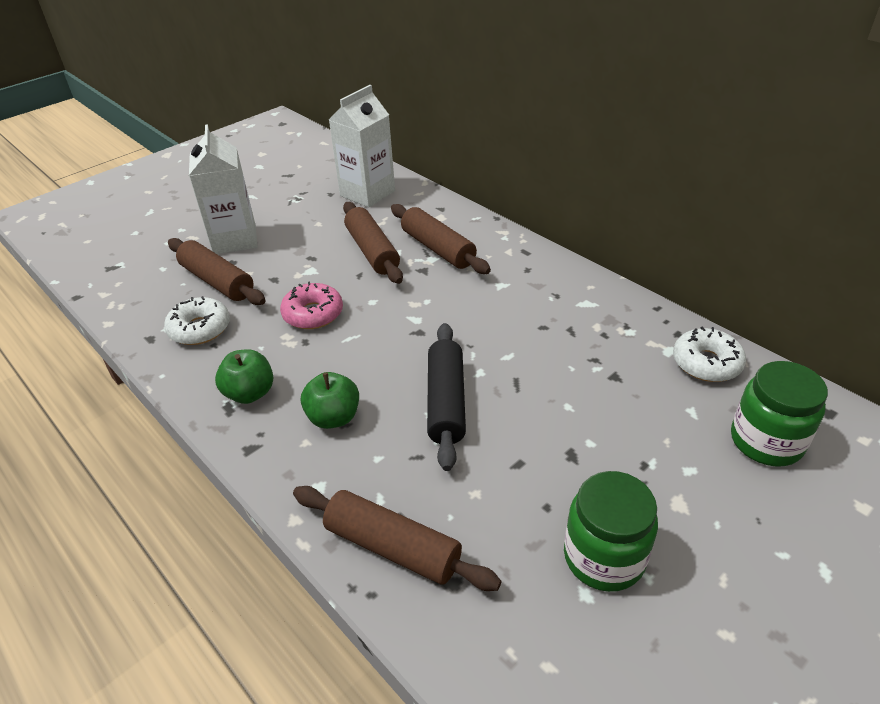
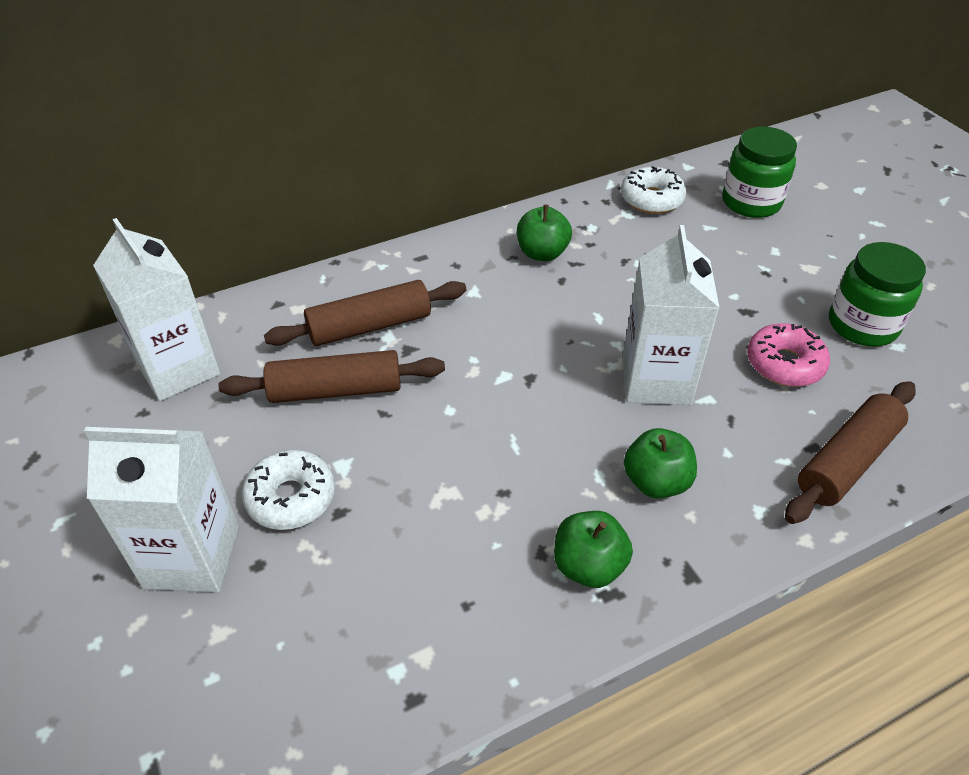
camera: 75 degrees left, 5 degrees up
white donut [164,296,230,345] -> white donut moved to [242,450,335,530]
brown rolling pin [168,238,266,305] -> none
pink donut [280,281,343,329] -> pink donut moved to [747,323,830,387]
black rolling pin [427,323,466,471] -> white carton [623,225,720,405]
none -> green apple [517,205,572,261]

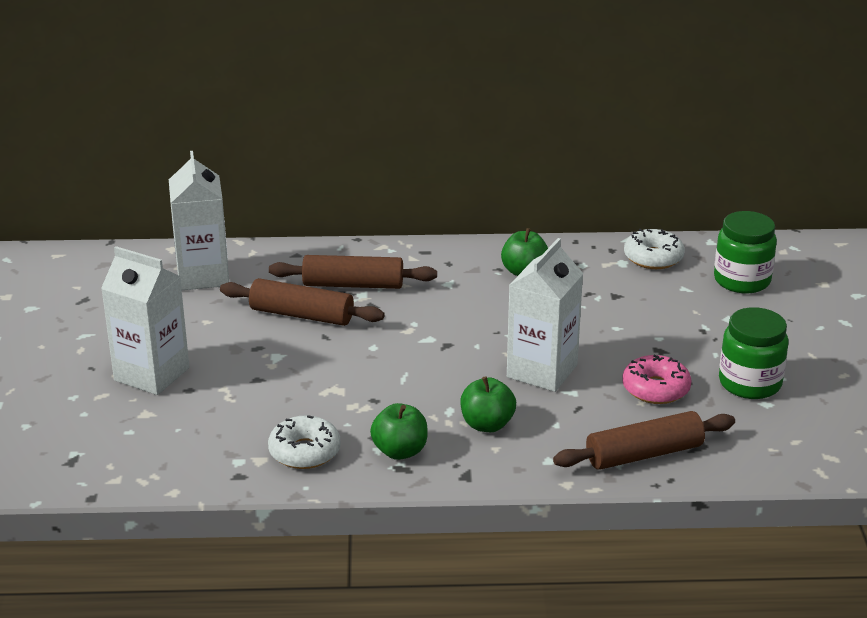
camera: 25 degrees right, 15 degrees down
white donut [242,450,335,530] -> white donut moved to [268,415,341,469]

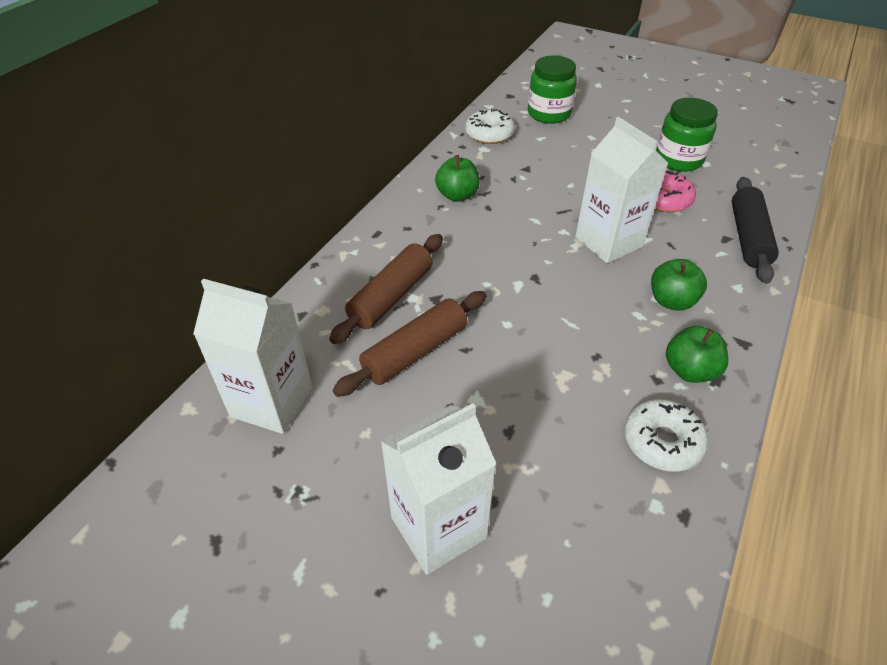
camera: 60 degrees left, 15 degrees up
brown rolling pin [553,411,735,470] -> black rolling pin [732,177,779,284]

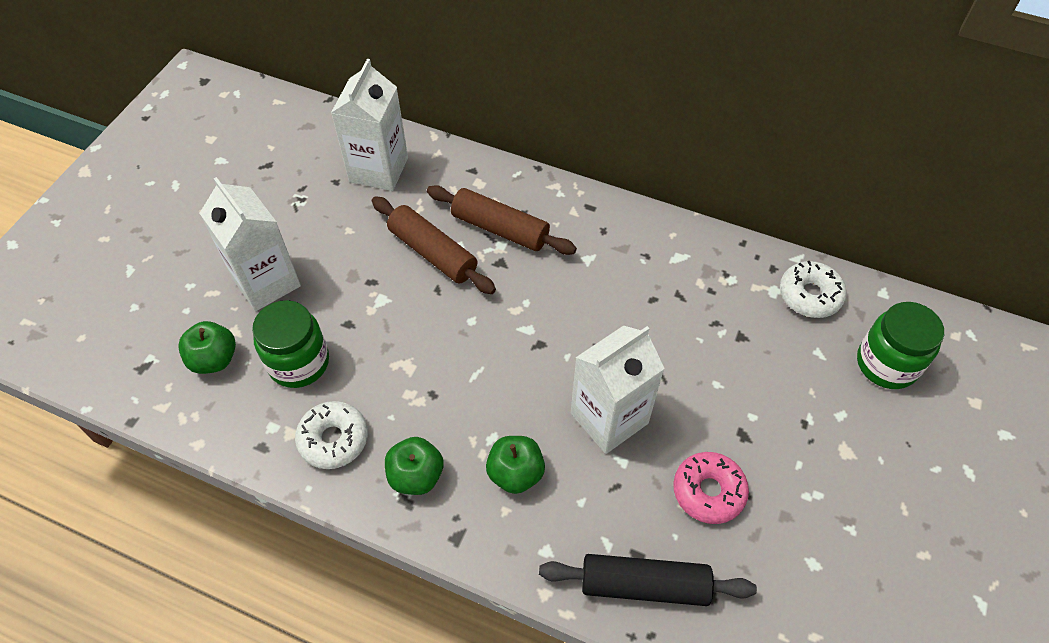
camera: 85 degrees right, 10 degrees up
green apple [435,155,480,202] -> green apple moved to [178,321,236,374]
green jar [656,98,718,172] -> green jar moved to [252,300,329,388]

